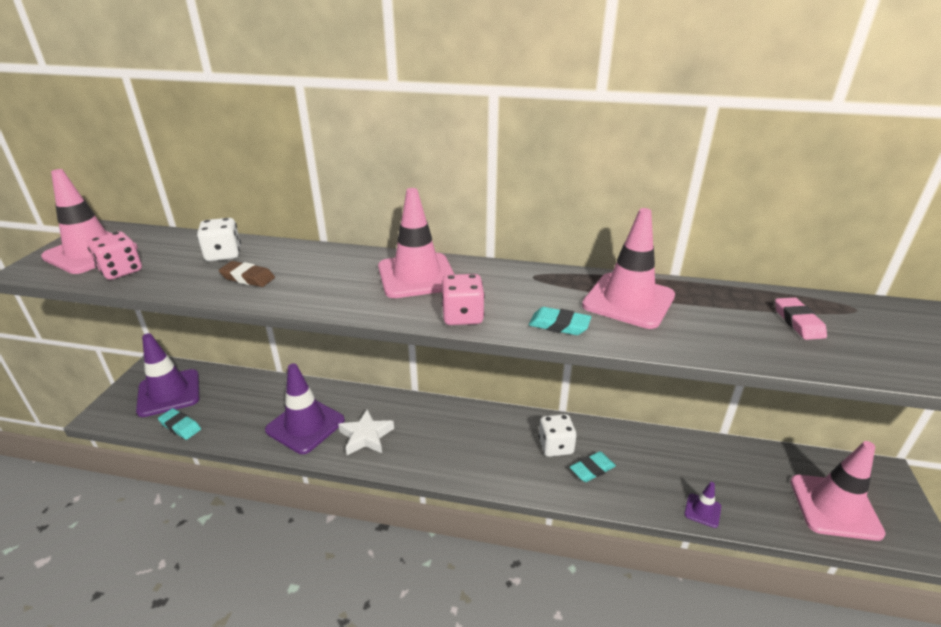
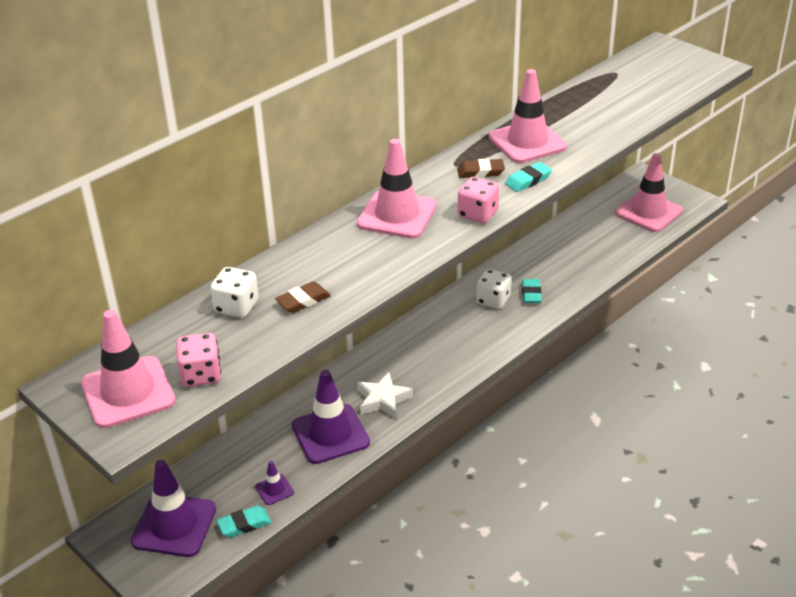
camera: 55 degrees left, 5 degrees up
purple traffic cone [684,482,721,528] -> purple traffic cone moved to [255,461,294,505]
pink eraser [775,297,827,340] -> none
none -> brown eraser [457,159,505,178]

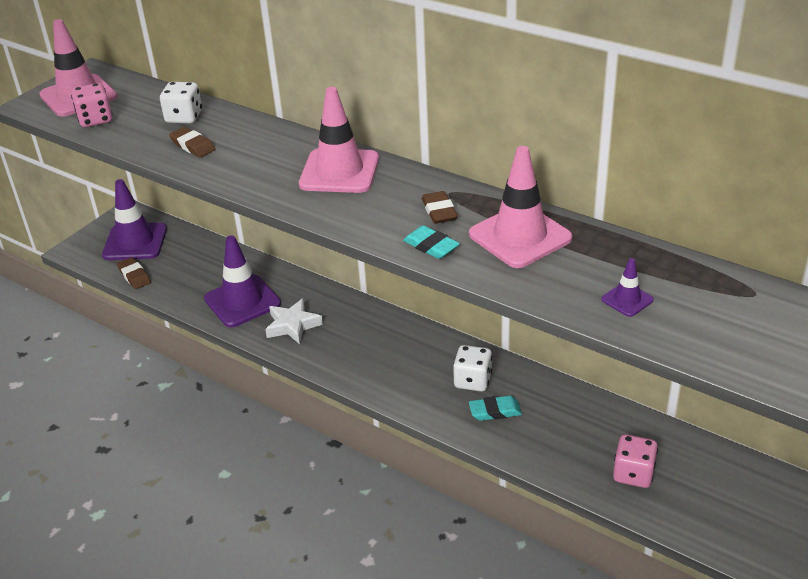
camera: 80 degrees right, 0 degrees up
turquoise eraser [217,506,271,537] -> brown eraser [117,257,151,289]
purple traffic cone [255,461,294,505] -> purple traffic cone moved to [601,258,654,317]
pink dice [458,177,499,223] -> pink dice moved to [613,434,658,488]
pink traffic cone [615,153,683,232] -> none

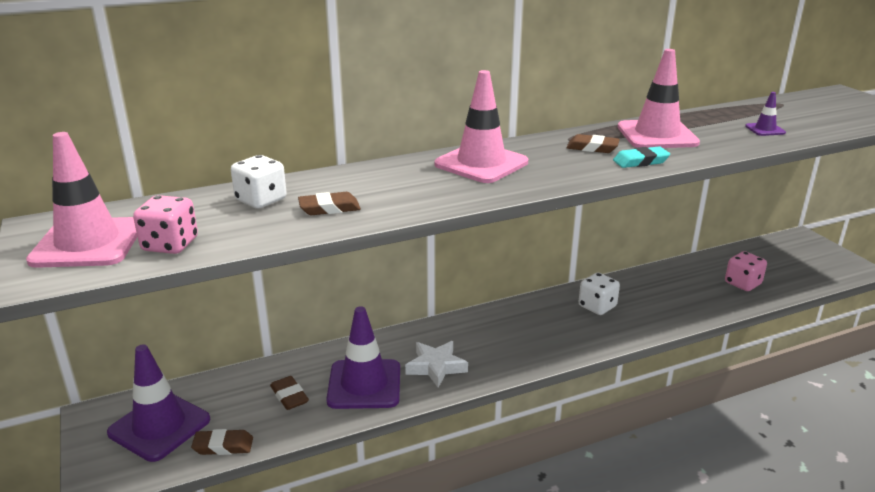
camera: 60 degrees left, 10 degrees down
turquoise eraser [469,396,522,421] -> none
none -> brown eraser [270,376,309,410]

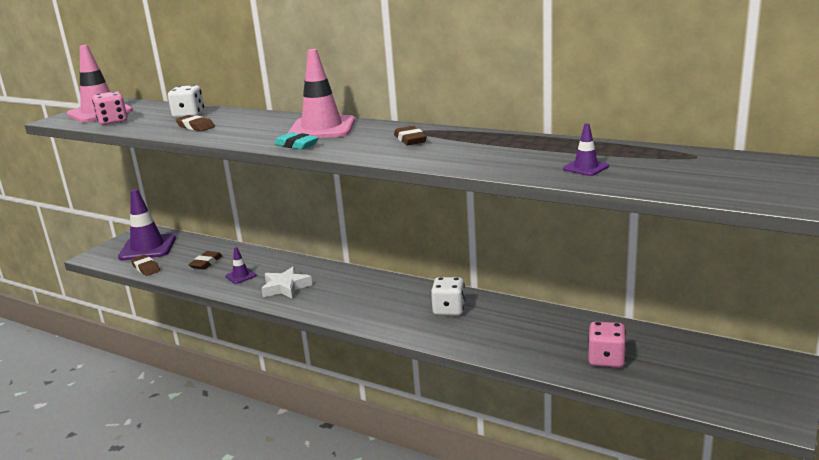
camera: 55 degrees right, 5 degrees down
purple traffic cone [326,306,400,409] -> purple traffic cone [225,247,257,284], size x0.46
turquoise eraser [613,147,670,168] -> turquoise eraser moved to [274,132,319,150]
pink traffic cone [618,49,700,148] -> none

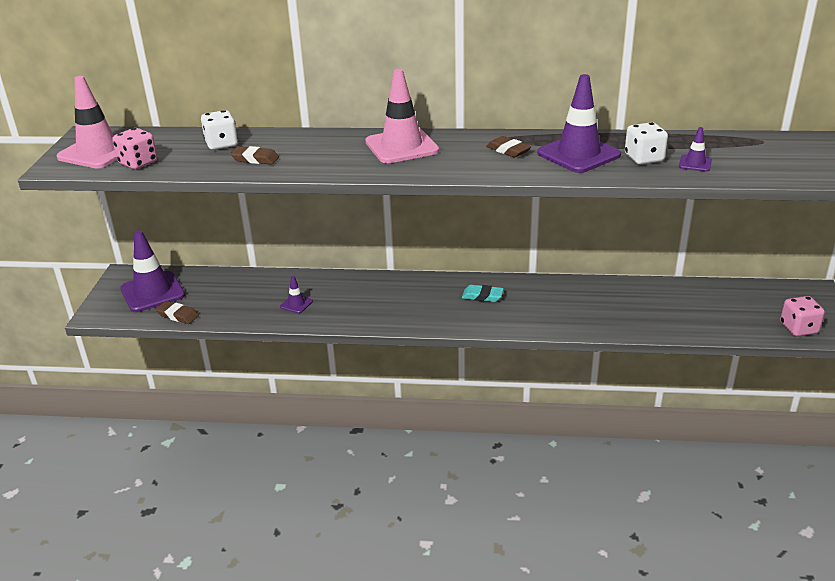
camera: 25 degrees left, 10 degrees up
brown eraser [188,251,223,270] -> none
white star [261,266,312,299] -> none
turquoise eraser [274,132,319,150] -> turquoise eraser moved to [462,285,504,302]
white dice [431,277,465,316] -> white dice moved to [625,122,668,164]
pink dice [588,321,626,368] -> pink dice moved to [780,296,825,336]
none -> purple traffic cone [537,74,621,173]

